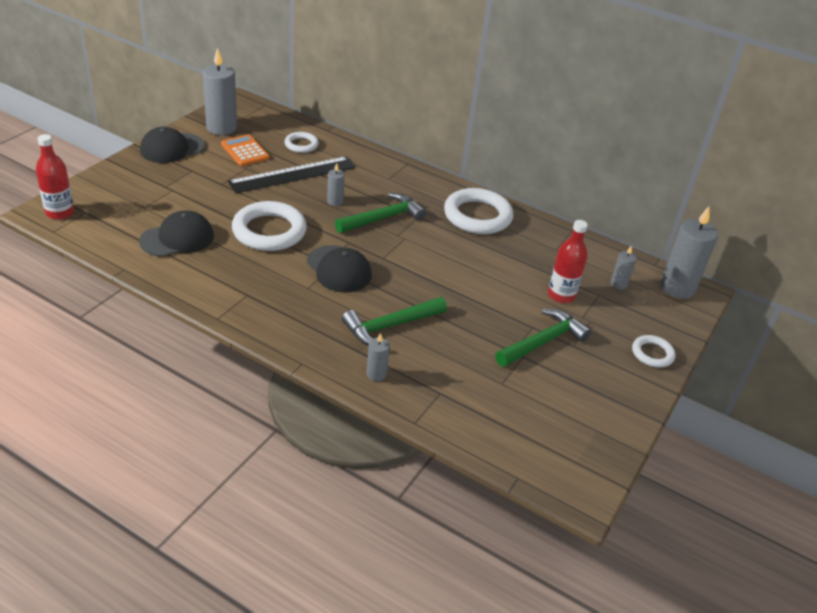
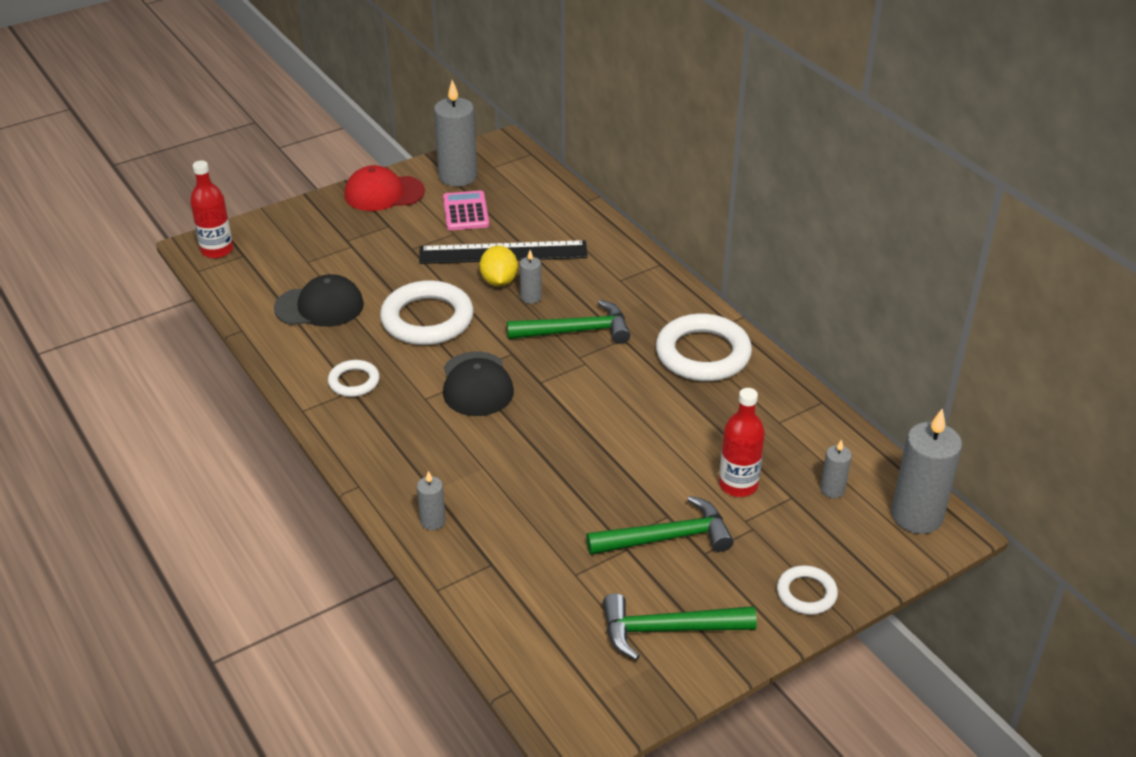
camera: 30 degrees right, 0 degrees up
black cap [140,127,205,163] -> red cap [344,165,425,211]
orange calculator [221,134,269,166] -> pink calculator [443,190,489,230]
white ring [284,132,319,153] -> white ring moved to [328,360,380,397]
green hammer [342,297,447,346] -> green hammer moved to [603,593,757,660]
none -> yellow lemon [480,245,518,287]

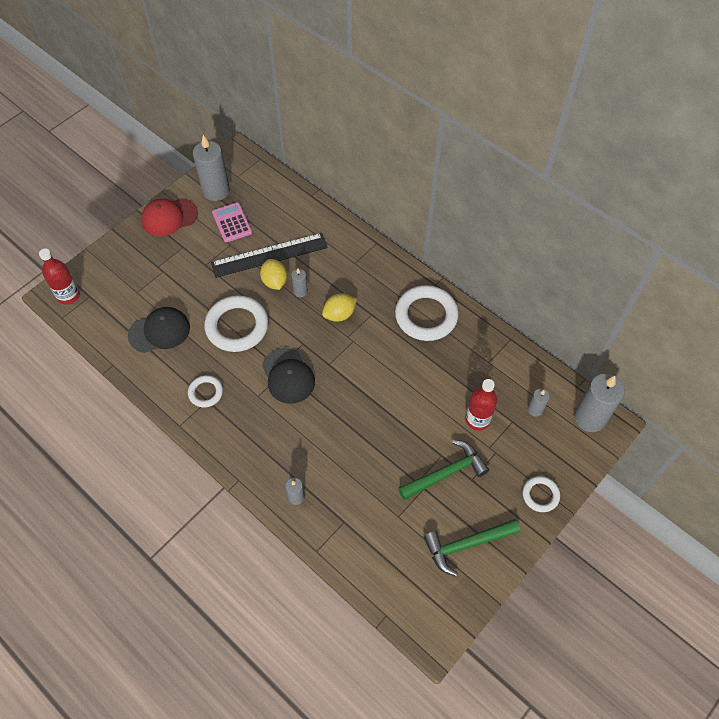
camera: 15 degrees left, 20 degrees up
green hammer [507,300,630,344] -> yellow lemon [322,293,357,322]

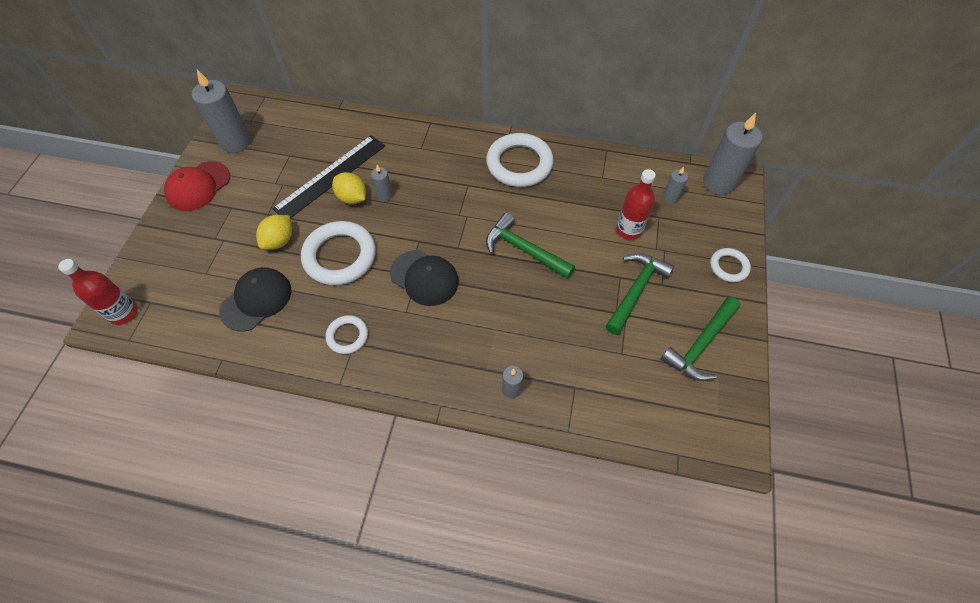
camera: 30 degrees left, 0 degrees up
pink calculator [212,202,252,242] -> none
yellow lemon [322,293,357,322] -> yellow lemon moved to [256,215,292,250]
none -> green hammer [486,213,575,279]

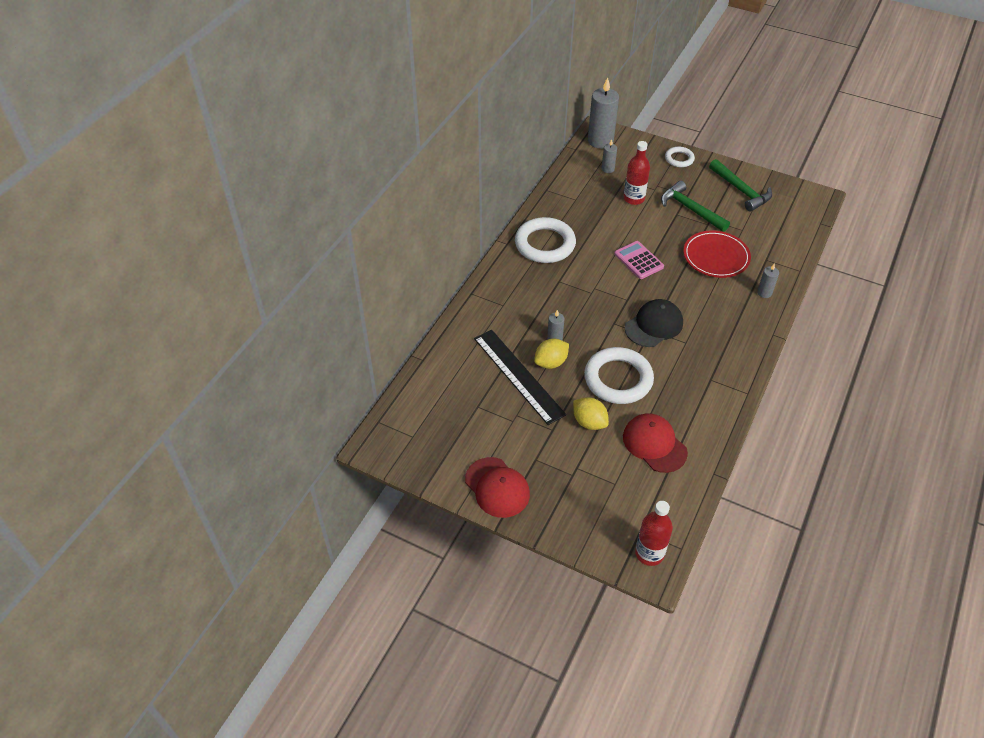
camera: 75 degrees left, 10 degrees down
grey candle [192,70,251,153] -> none
black cap [219,267,291,331] -> red cap [623,413,688,473]
white ring [326,315,368,354] -> none
green hammer [486,213,575,279] -> pink calculator [614,241,664,279]
none -> red plate [683,230,751,278]

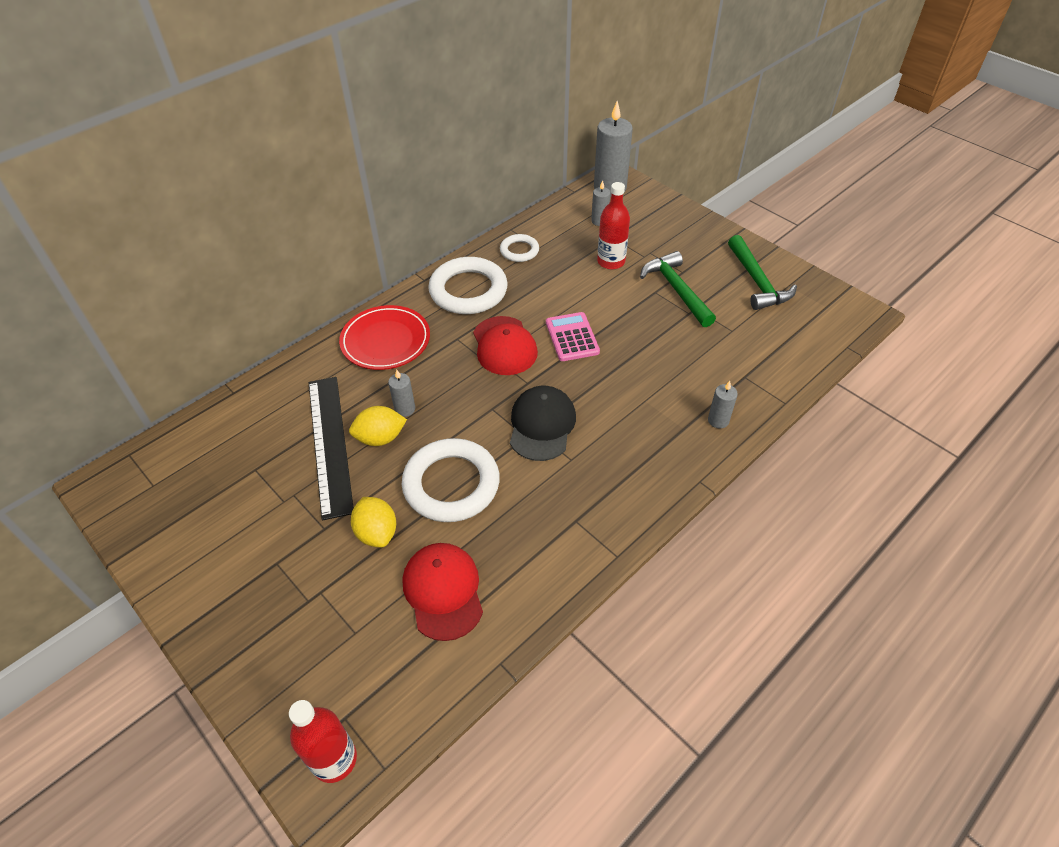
camera: 20 degrees right, 0 degrees up
red cap [465,457,530,518] -> red cap moved to [473,316,538,375]
black cap [625,299,683,347] -> black cap turned 60 degrees counterclockwise [510,386,576,461]
white ring [665,147,695,167] -> white ring moved to [500,234,539,262]
red plate [683,230,751,278] -> red plate moved to [339,305,430,370]

